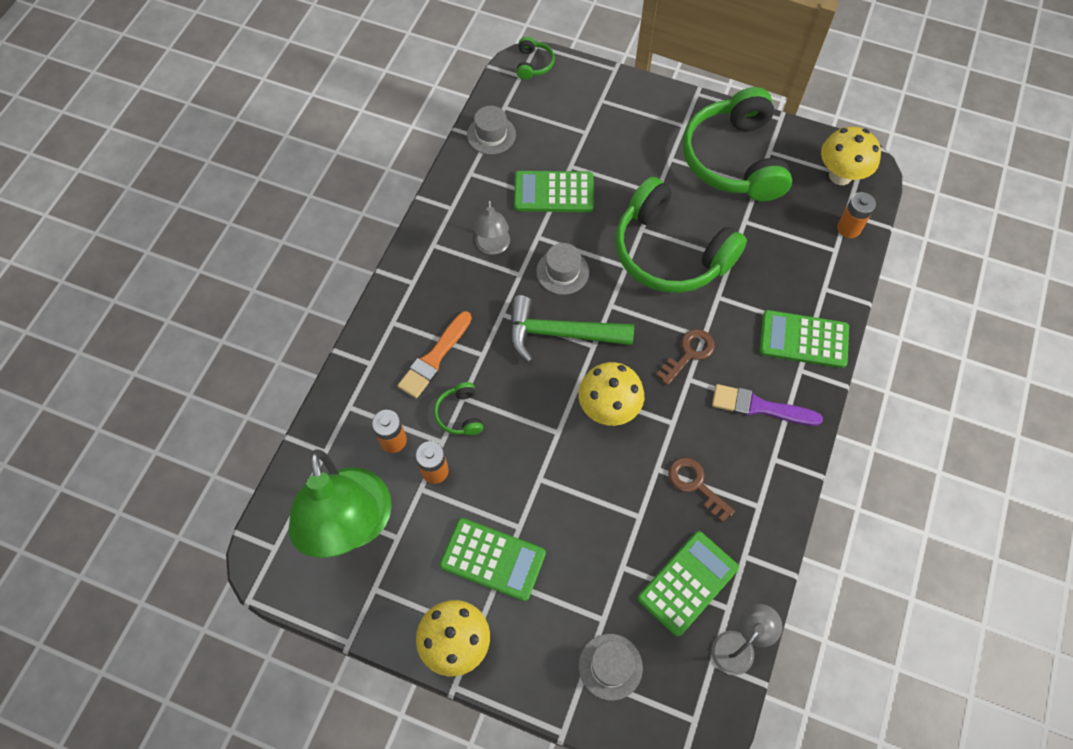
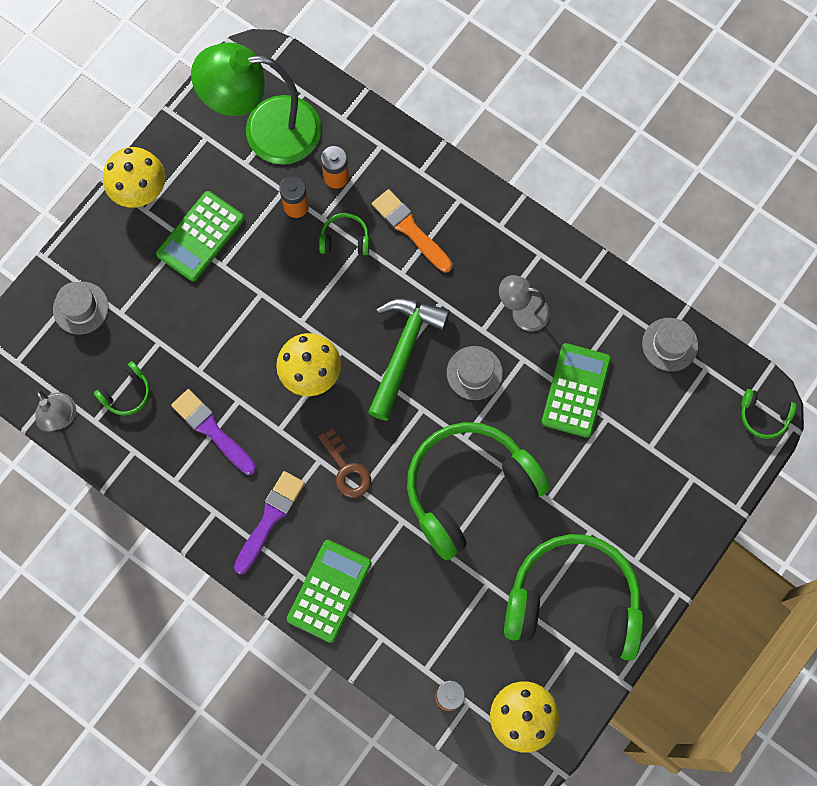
camera: 105 degrees right, 10 degrees up
green calculator [637,531,739,637] -> green headphones [94,361,150,416]
brown key [668,457,735,523] -> purple brush [171,389,257,475]

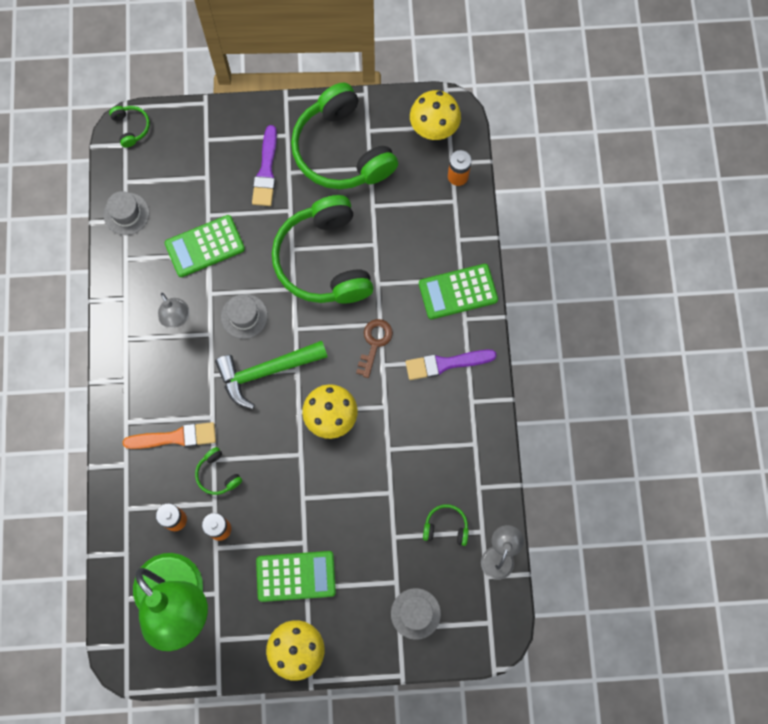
camera: 130 degrees left, 0 degrees up
purple brush [171,389,257,475] -> purple brush moved to [252,125,277,206]
orange brush [372,189,452,272] -> orange brush turned 105 degrees counterclockwise [123,422,216,449]
green headphones [407,422,550,560] -> green headphones turned 60 degrees clockwise [272,195,373,303]

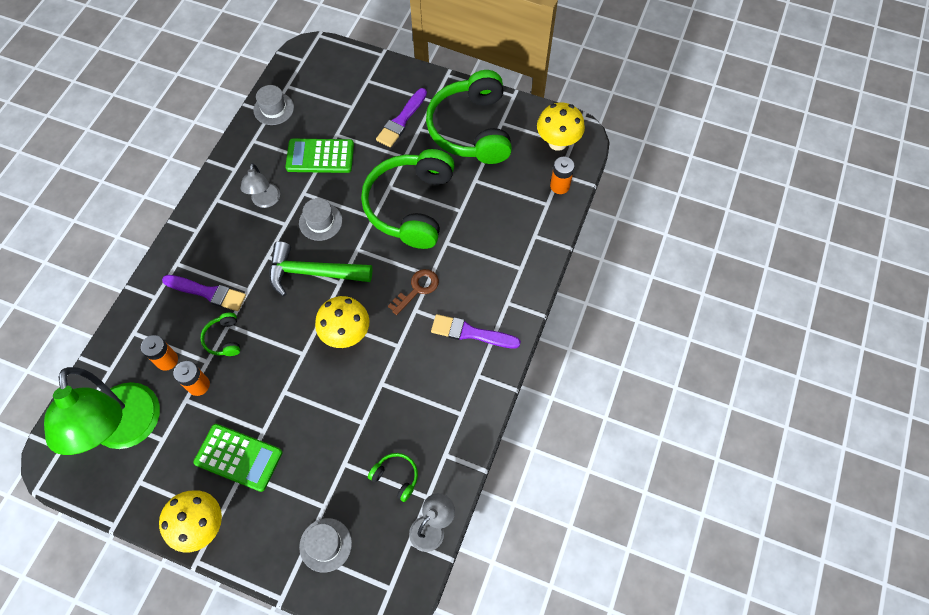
camera: 25 degrees right, 10 degrees down
green headphones [109,106,150,148] -> none
orange brush [123,422,216,449] -> purple brush [162,275,246,311]
green calculator [419,264,498,319] -> none

